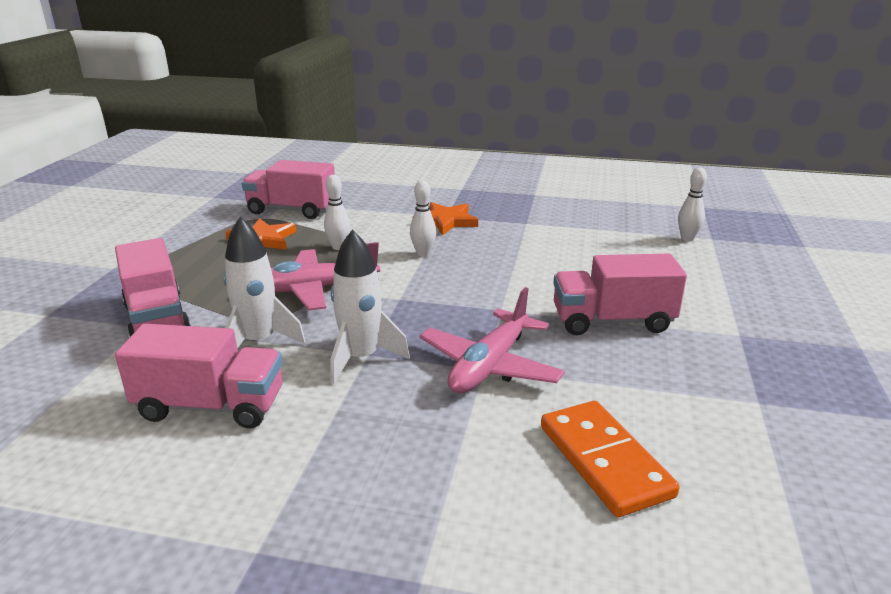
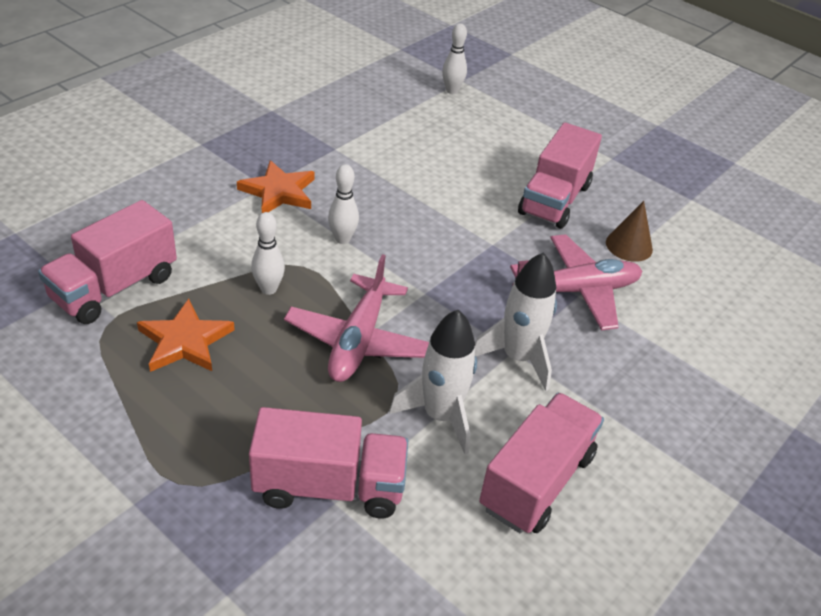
camera: 65 degrees left, 15 degrees up
pink plane [419,287,565,393] -> pink plane turned 75 degrees counterclockwise [510,234,642,331]
orange domino [541,401,680,517] -> none
none -> brown cone [606,201,653,262]

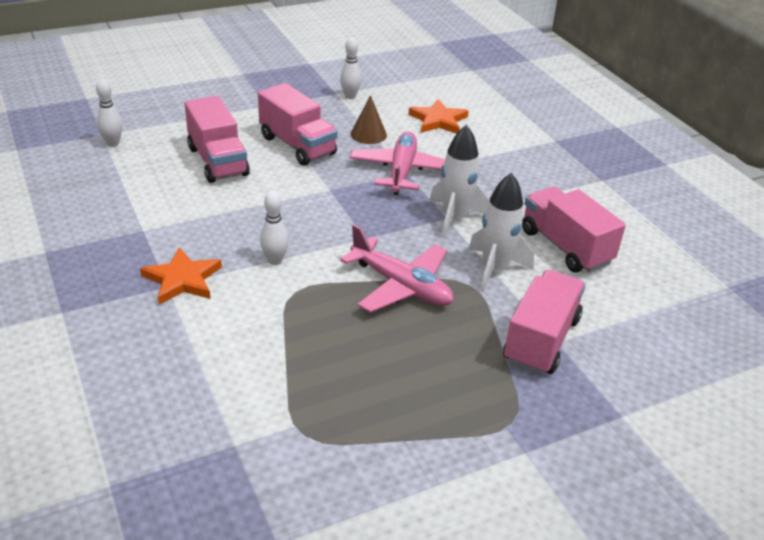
camera: 65 degrees left, 5 degrees down
pink truck [38,200,177,324] -> pink truck moved to [185,96,250,183]
orange star [137,299,235,372] -> orange star moved to [408,99,469,134]
white bowling pin [251,212,285,295] -> white bowling pin moved to [340,37,362,99]

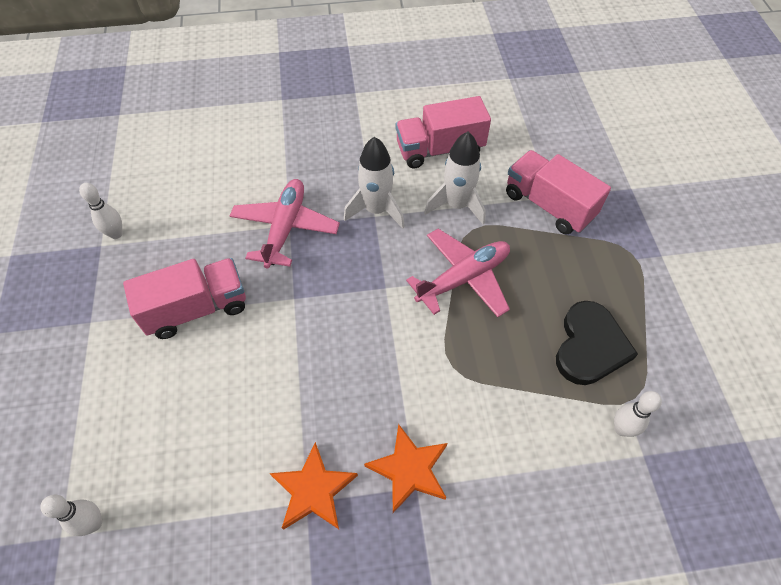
camera: 70 degrees left, 20 degrees up
pink truck [185,96,250,183] -> none
white bowling pin [260,191,289,265] -> white bowling pin moved to [614,391,662,437]
pink plane [350,131,445,195] -> pink plane turned 75 degrees clockwise [230,179,340,268]
brown cone [351,95,387,144] -> none
orange star [408,99,469,134] -> orange star moved to [270,442,358,530]
none -> black heart [556,301,638,385]

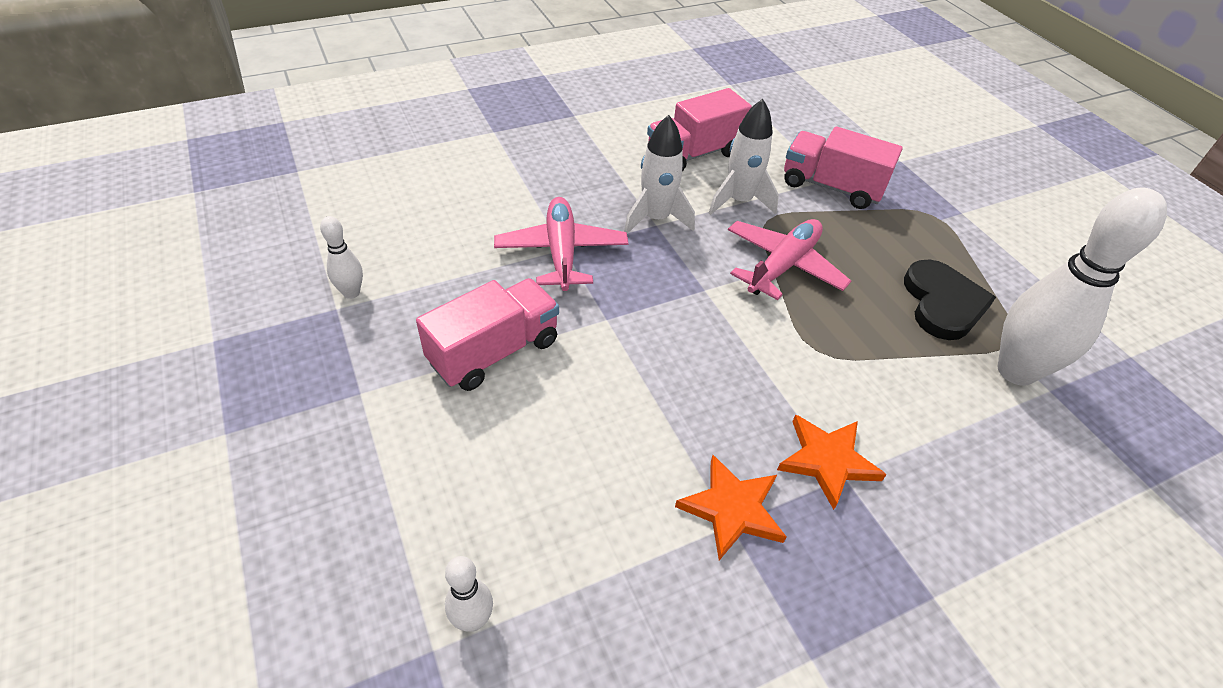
camera: 20 degrees left, 10 degrees down
white bowling pin [614,391,662,437] -> white bowling pin [997,187,1167,386], size x2.23

